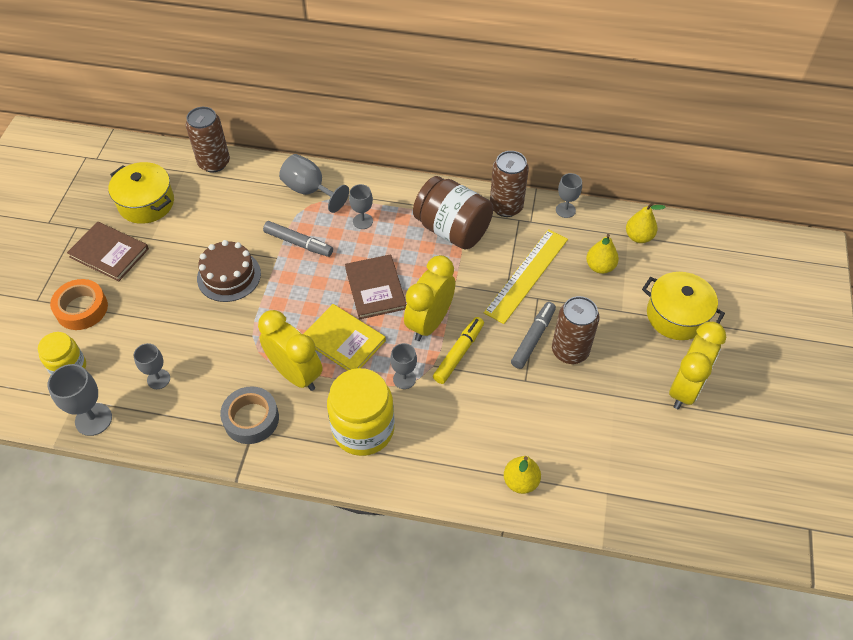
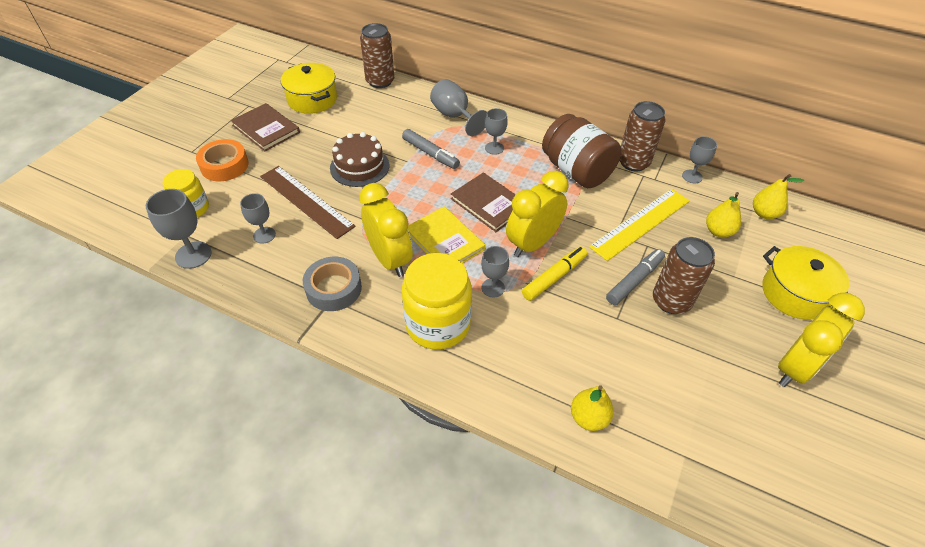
camera: 15 degrees right, 5 degrees down
brown book [345,254,406,319] -> brown book turned 45 degrees counterclockwise [451,173,516,232]
none -> brown ruler [260,166,356,239]

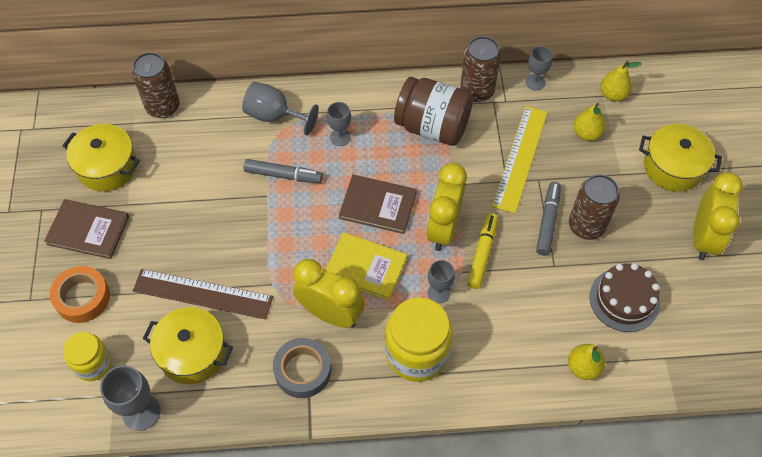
camera: 30 degrees left, 10 degrees up
grey goblet [240,193,276,244] -> yellow pot [142,307,233,384]
brown cake [330,132,389,187] -> brown cake moved to [590,263,660,332]

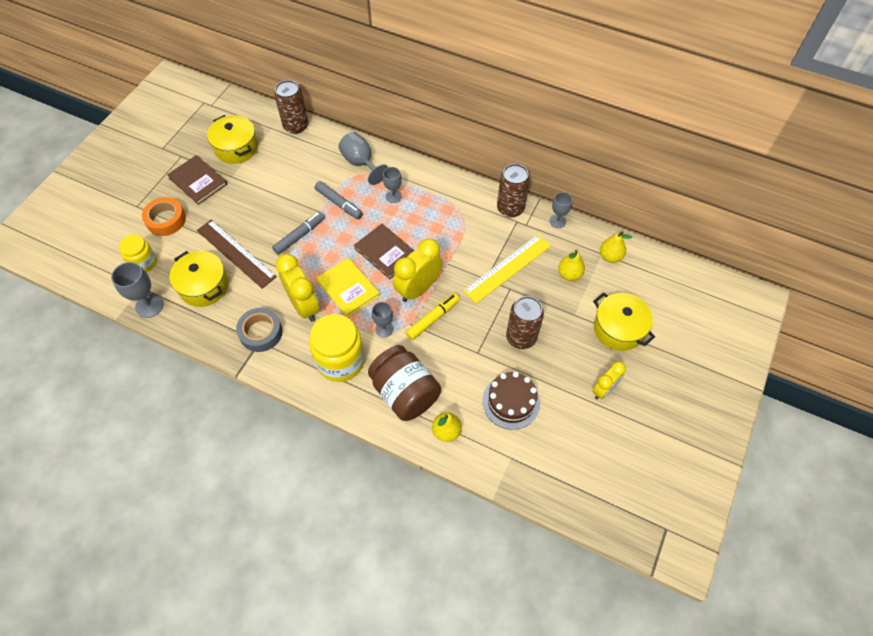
camera: 30 degrees right, 0 degrees up
brown jar [394,77,473,146] -> brown jar moved to [368,345,441,421]
grey marker [536,182,561,256] -> grey marker moved to [272,212,325,255]
yellow clock [693,172,743,260] -> yellow clock [593,361,626,399], size x0.61

